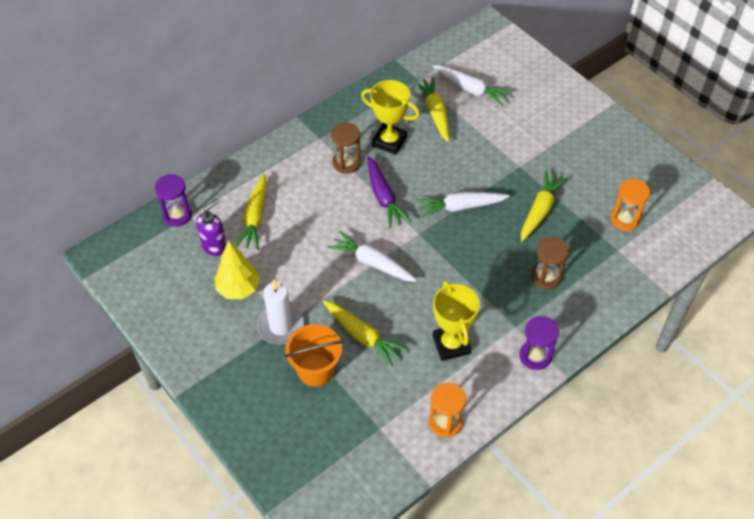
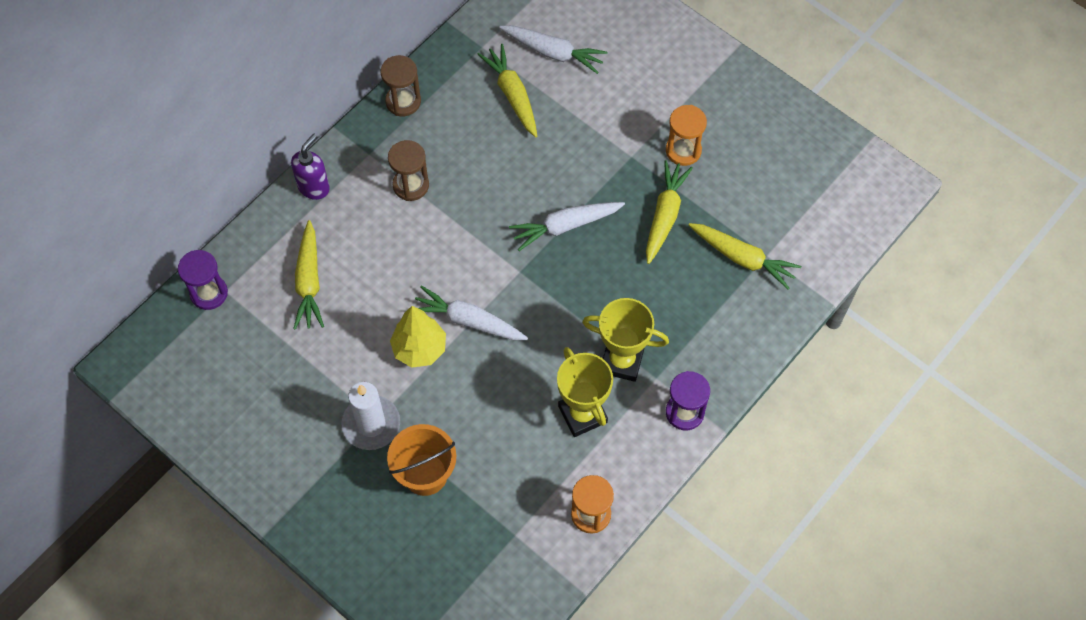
camera: 10 degrees left, 10 degrees up
purple soap dispenser [196,198,227,256] -> purple soap dispenser moved to [291,134,330,200]
yellow tree [215,241,260,299] -> yellow tree moved to [390,306,446,368]
yellow carrot [323,300,408,367] -> yellow carrot moved to [689,223,801,289]
yellow trophy [361,80,420,155] -> yellow trophy moved to [582,298,669,382]
purple carrot [367,156,411,228] -> none
brown hourglass [531,237,569,290] -> brown hourglass moved to [381,55,421,116]
orange hourglass [611,179,650,231] -> orange hourglass moved to [666,105,707,166]

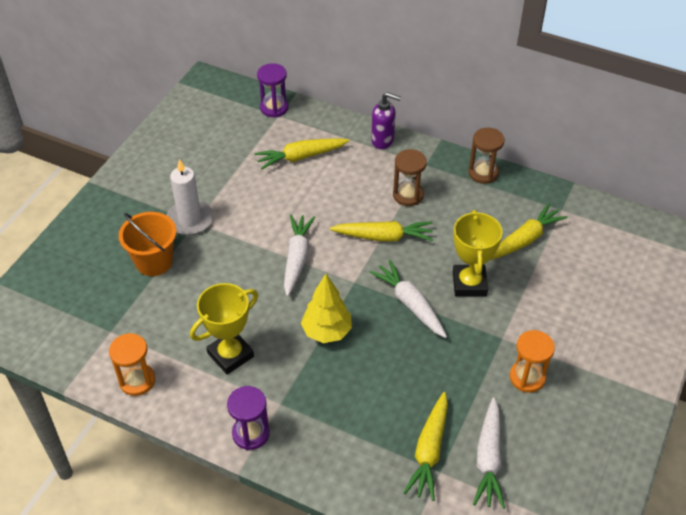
camera: 75 degrees right, 15 degrees down
yellow tree [390,306,446,368] -> yellow tree moved to [301,274,352,343]
white carrot [499,25,608,74] -> white carrot moved to [473,397,505,509]
yellow trophy [582,298,669,382] -> yellow trophy moved to [453,210,503,296]
yellow carrot [646,160,693,264] -> yellow carrot moved to [330,221,433,242]

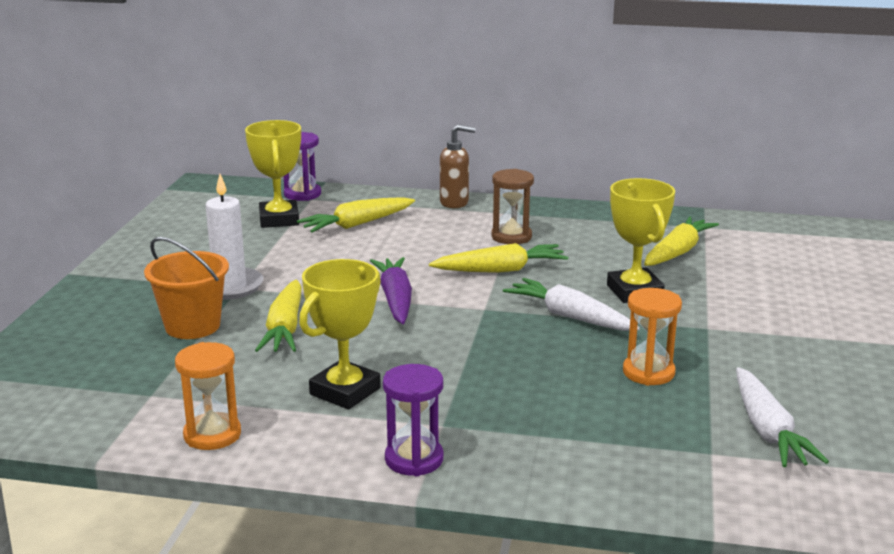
camera: 15 degrees left, 25 degrees down
white carrot [284,214,315,297] -> purple carrot [370,257,412,324]
yellow tree [301,274,352,343] -> none
purple soap dispenser [371,92,401,149] -> brown soap dispenser [440,125,475,208]
yellow carrot [403,392,448,501] -> yellow carrot moved to [255,279,302,352]
brown hourglass [468,128,505,184] -> none
orange hourglass [510,330,555,393] -> orange hourglass moved to [623,288,682,386]
none -> yellow trophy [245,120,301,228]

